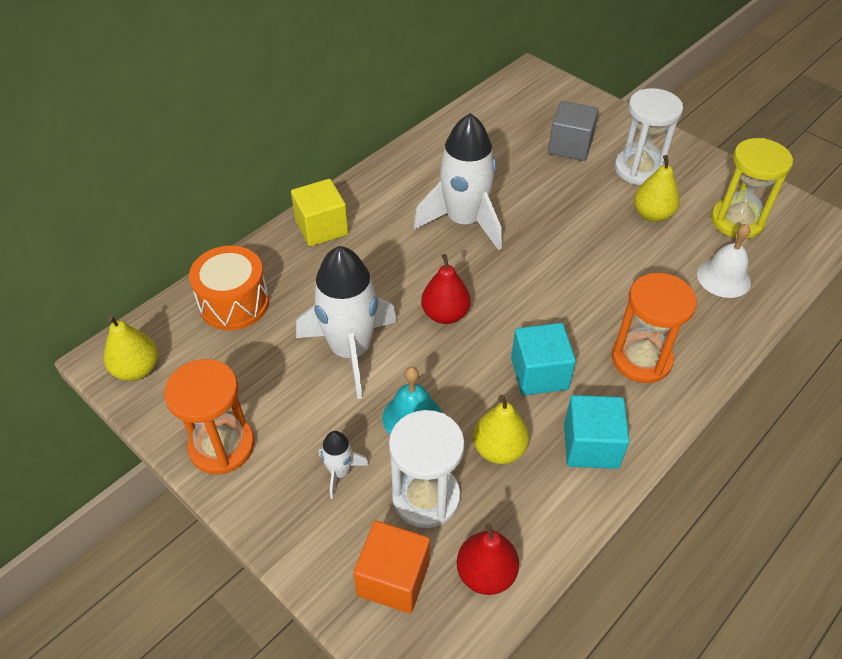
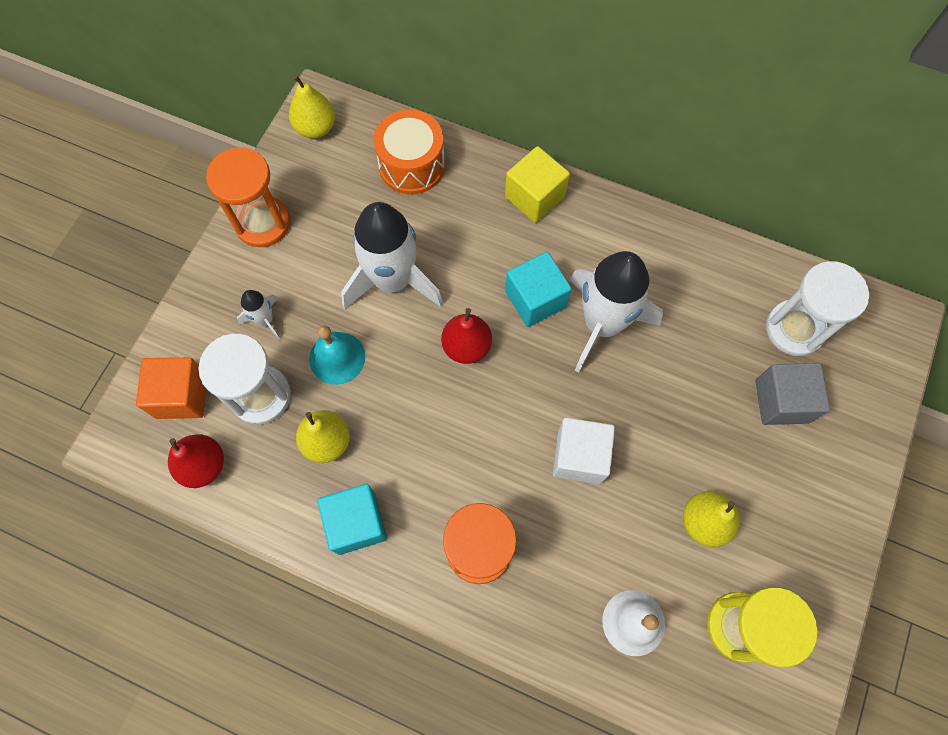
camera: 70 degrees right, 20 degrees up
turquoise cube [511,323,576,395] -> turquoise cube moved to [505,252,572,327]
white hourglass [615,88,683,185] -> white hourglass moved to [766,261,869,356]
none -> white cube [553,418,615,484]

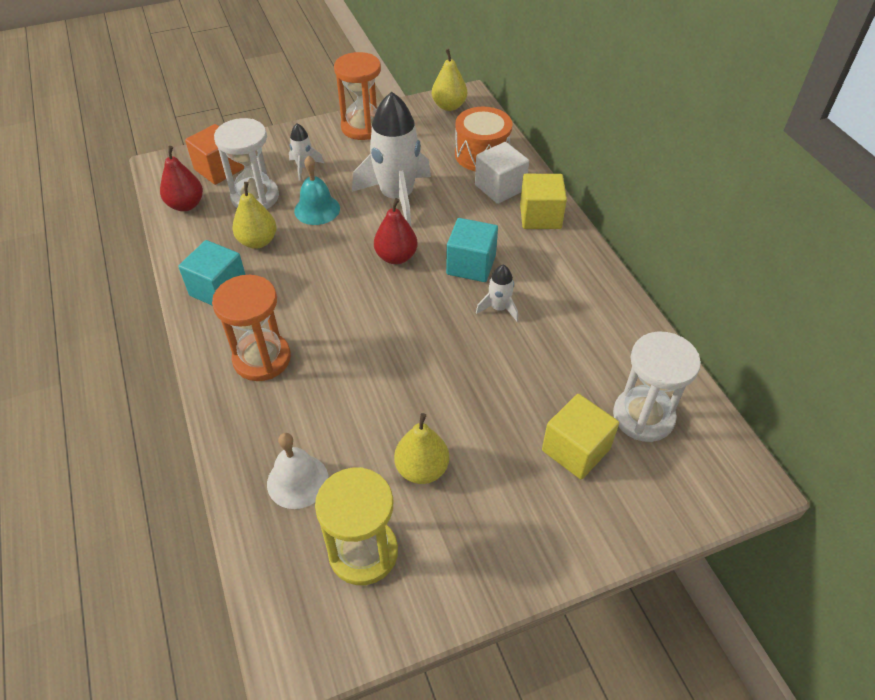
camera: 45 degrees right, 20 degrees down
white cube [553,418,615,484] -> white cube moved to [475,142,529,204]
white rocket [569,251,663,372] -> white rocket [476,265,518,321], size x0.45
grey cube [755,363,830,425] -> yellow cube [542,394,619,479]

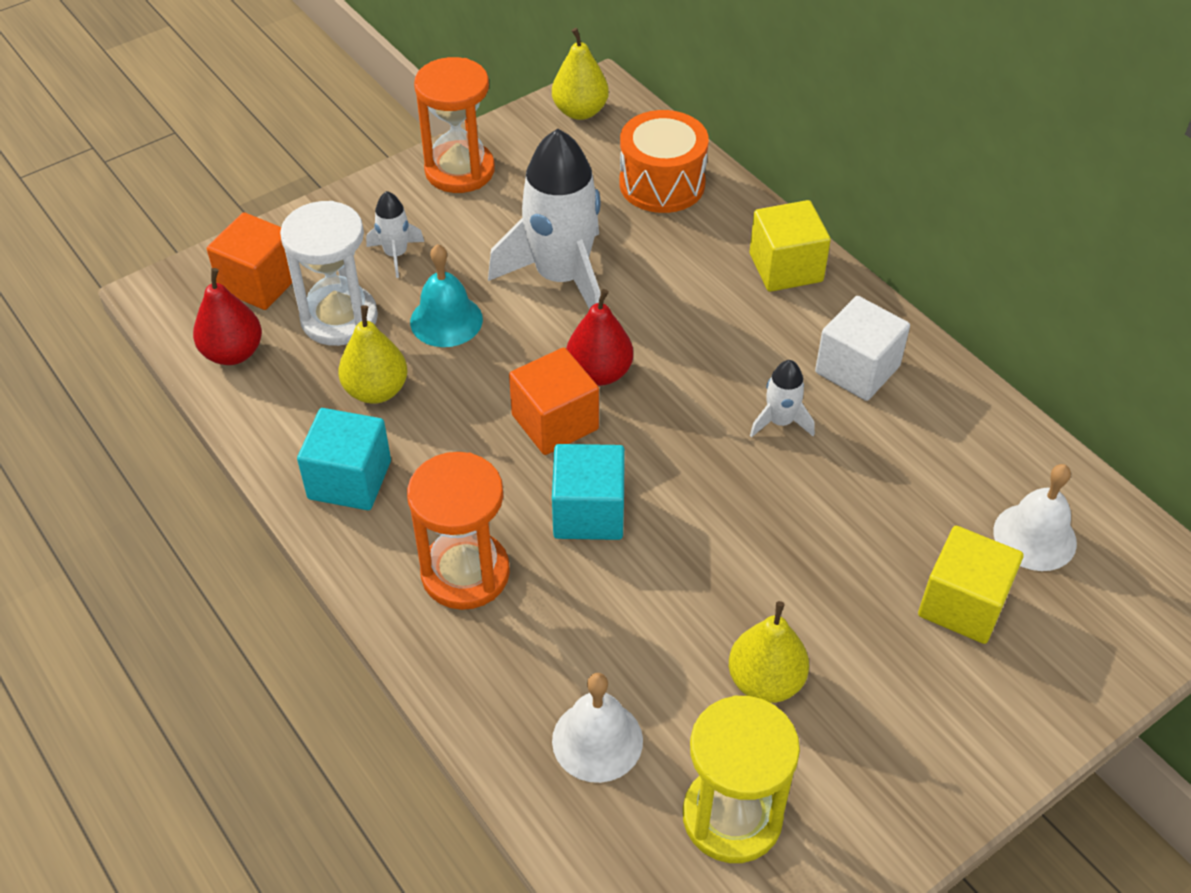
camera: 15 degrees left, 0 degrees up
turquoise cube [446,218,498,282] -> turquoise cube moved to [552,444,625,540]
white cube [475,142,529,204] -> white cube moved to [815,296,910,401]
white hourglass [613,331,701,442] -> white bell [993,464,1077,571]
none -> orange cube [509,347,599,455]

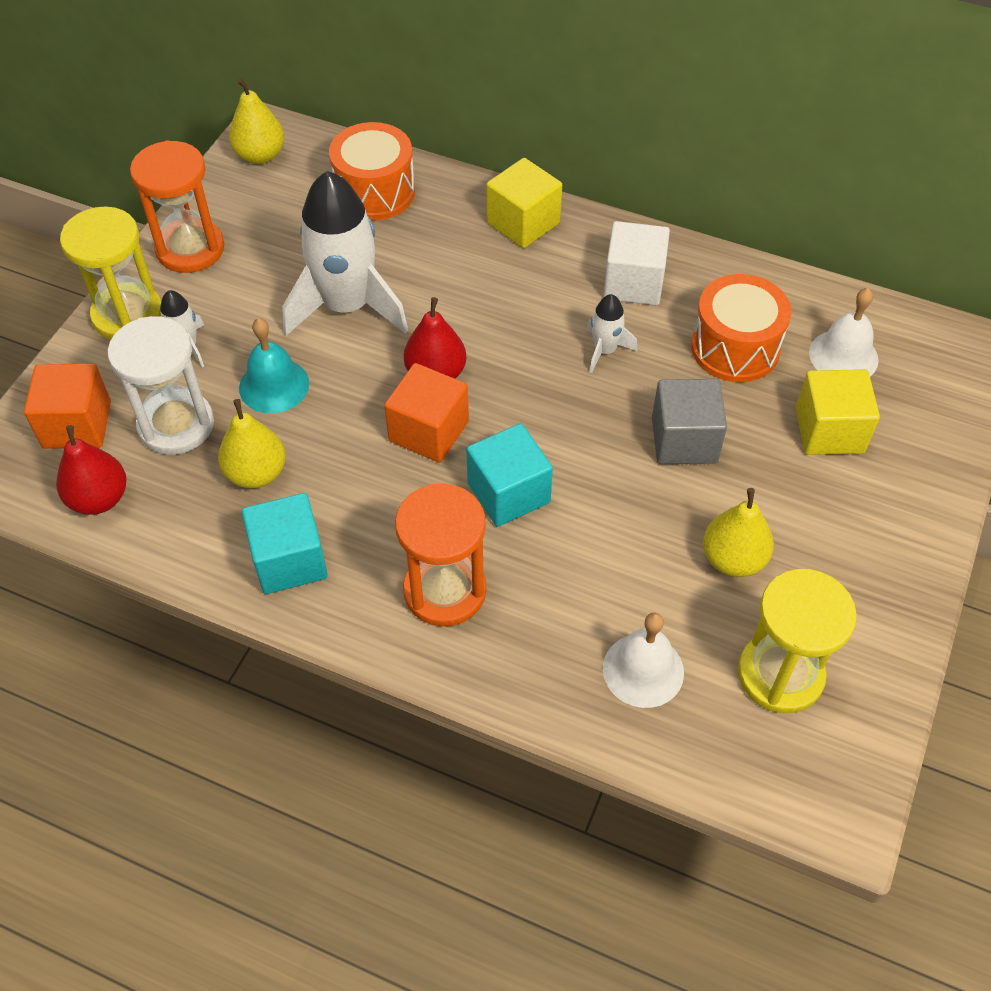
camera: 30 degrees left, 5 degrees up
none -> yellow hourglass [60,207,161,339]
none -> grey cube [652,379,727,464]
none -> orange drum [691,274,792,382]

